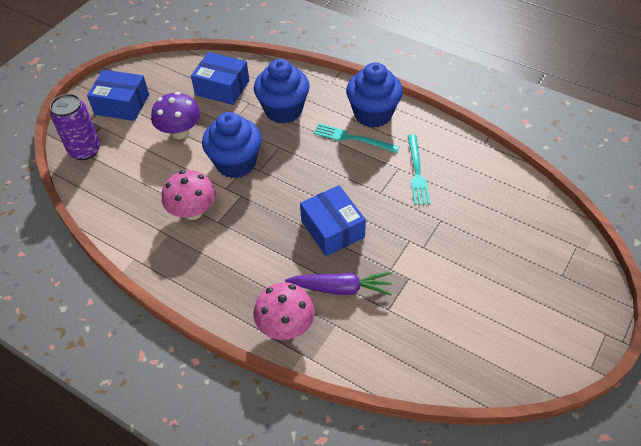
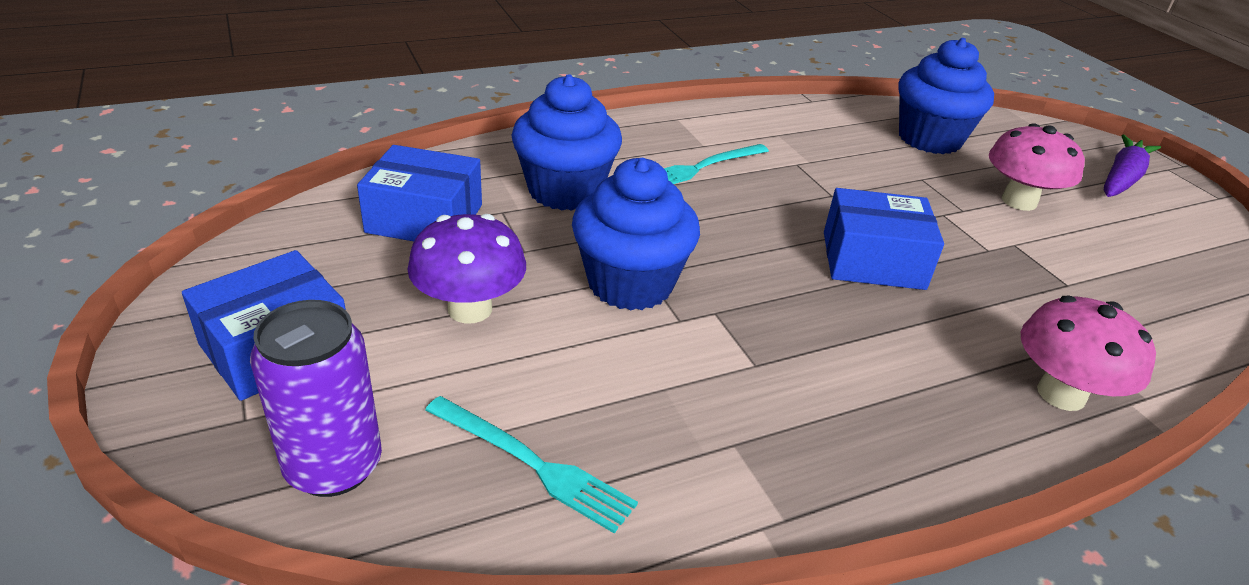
camera: 60 degrees left, 15 degrees down
pink mushroom [162,170,216,220] -> pink mushroom moved to [989,123,1085,211]
blue box [191,52,249,105] -> blue box turned 45 degrees clockwise [357,145,482,241]
purple carrot [285,272,392,295] -> purple carrot moved to [1104,135,1161,197]
blue cupcake [346,62,403,128] -> blue cupcake moved to [898,38,994,154]
turquoise fork [408,134,430,205] -> turquoise fork moved to [425,396,638,533]

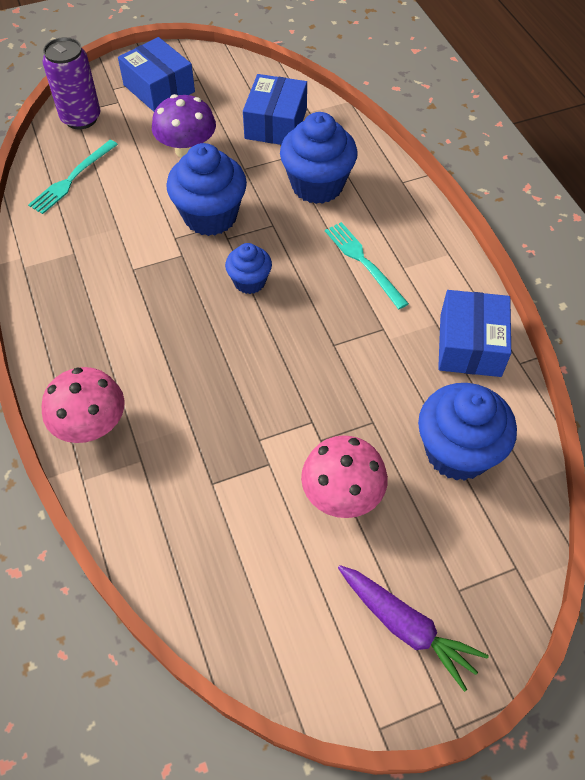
camera: 95 degrees right, 20 degrees up
blue box [824,188,944,290] -> blue box moved to [438,290,511,377]
none -> blue cupcake [225,243,272,294]

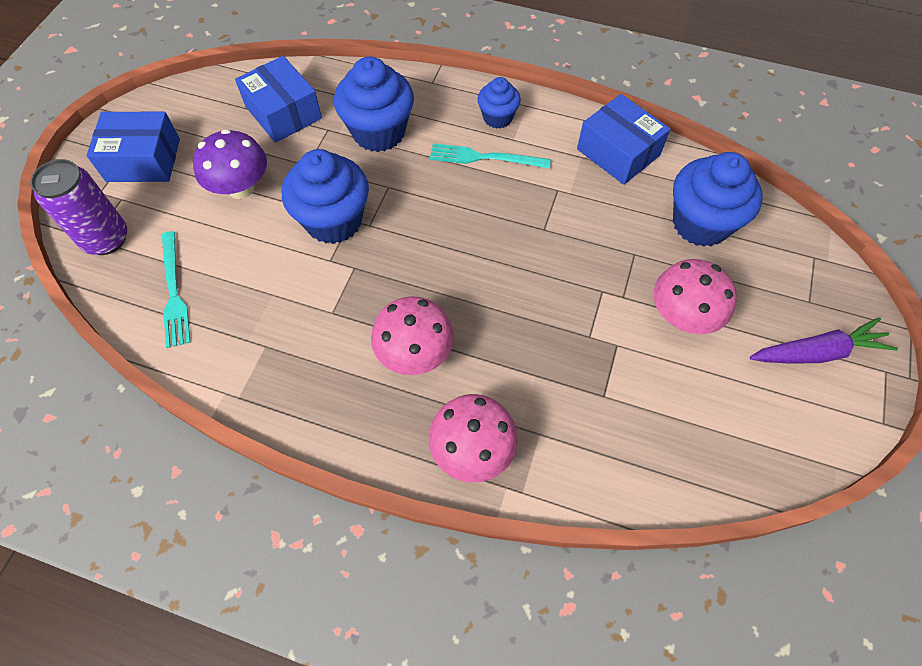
camera: 50 degrees left, 5 degrees up
blue cupcake [225,243,272,294] -> blue cupcake moved to [477,77,521,129]
none -> pink mushroom [371,296,454,375]

